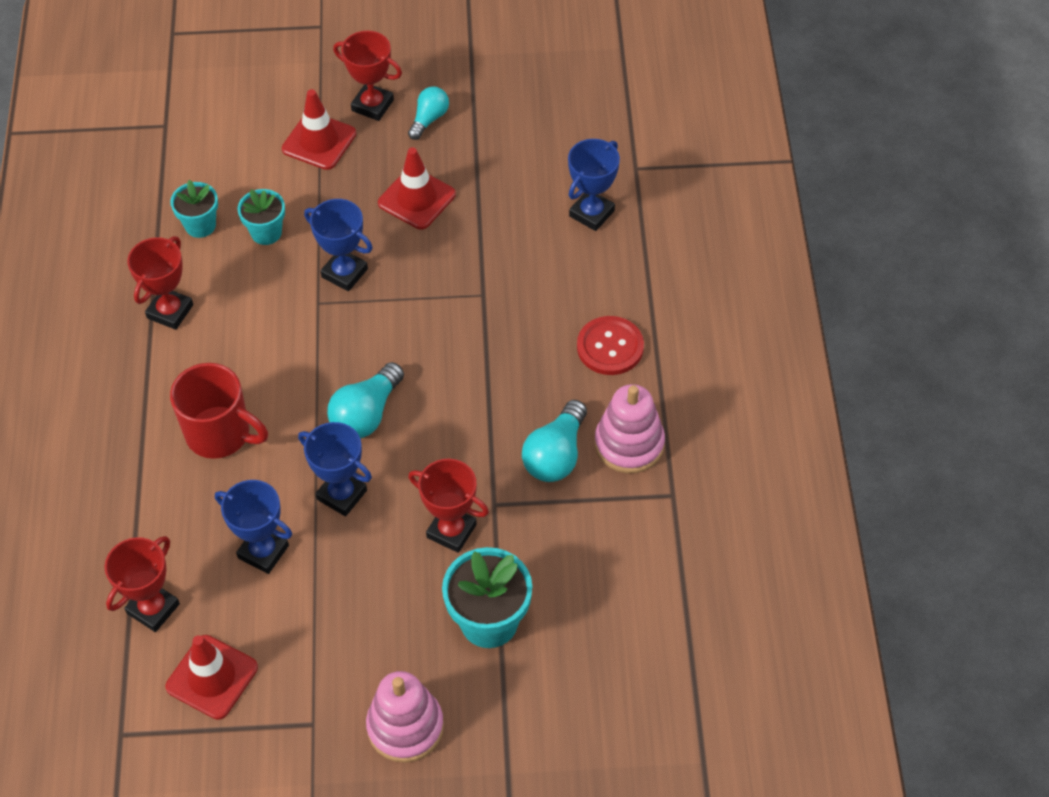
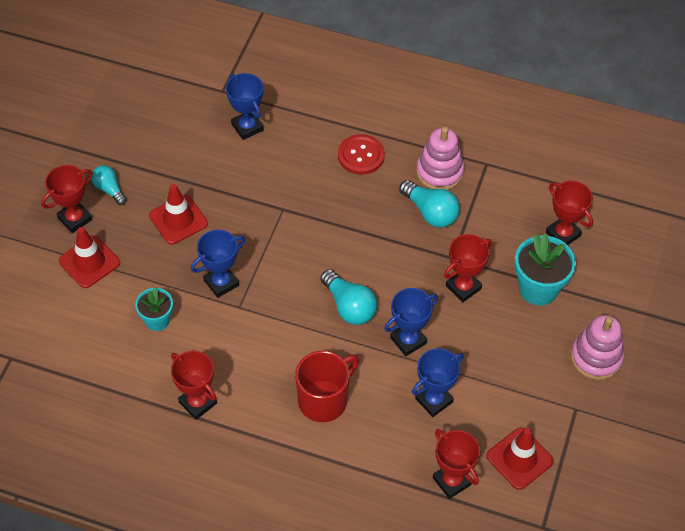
camera: 70 degrees left, 0 degrees up
turquoise flower pot [170,180,218,238] -> none
none -> red trophy [546,181,593,245]

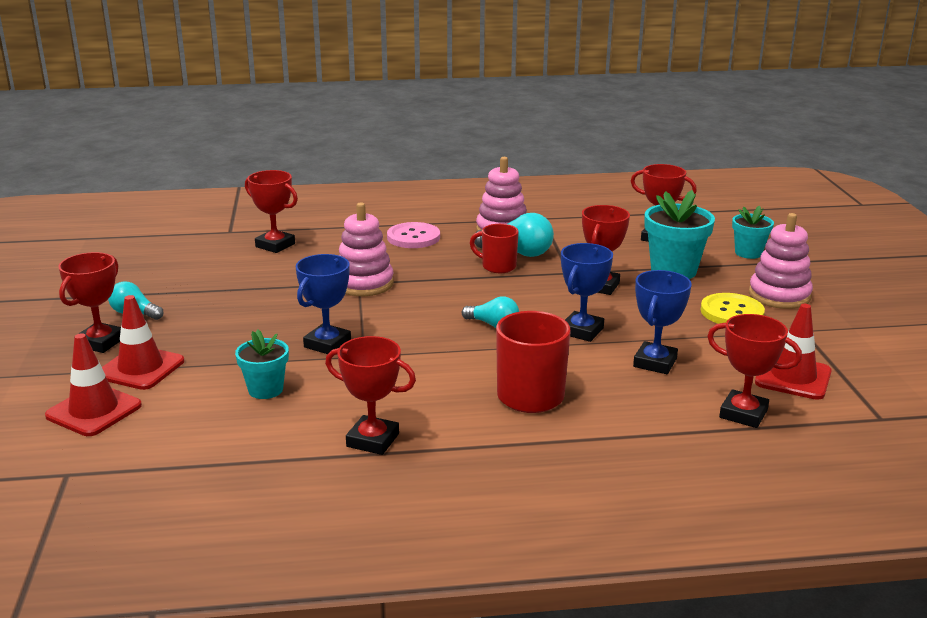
camera: 25 degrees left, 30 degrees down
red traffic cone [149,184,208,244] -> red traffic cone moved to [45,333,142,436]
blue trophy [226,73,264,140] -> red trophy [245,170,298,253]
turquoise light bulb [320,269,377,325] -> turquoise light bulb [462,296,519,328], size x0.65
red button [338,134,385,175] -> pink button [387,222,440,248]
none -> pink stacking toy [339,203,394,296]
none -> red mug [470,224,519,273]
none -> yellow button [701,293,765,324]
none -> turquoise flower pot [732,206,774,259]

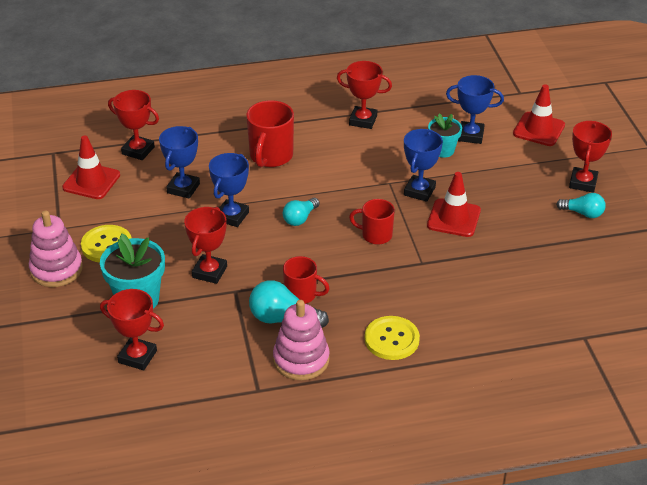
camera: 175 degrees right, 15 degrees up
red traffic cone [102,295,184,390] -> red traffic cone moved to [427,172,481,237]
red trophy [245,170,298,253] -> none
pink stacking toy [339,203,394,296] -> none
pink button [387,222,440,248] -> yellow button [365,316,420,360]
turquoise light bulb [462,296,519,328] -> turquoise light bulb turned 75 degrees counterclockwise [283,198,319,226]
turquoise flower pot [732,206,774,259] -> none
none -> red mug [349,199,395,245]
none -> blue trophy [446,75,504,144]

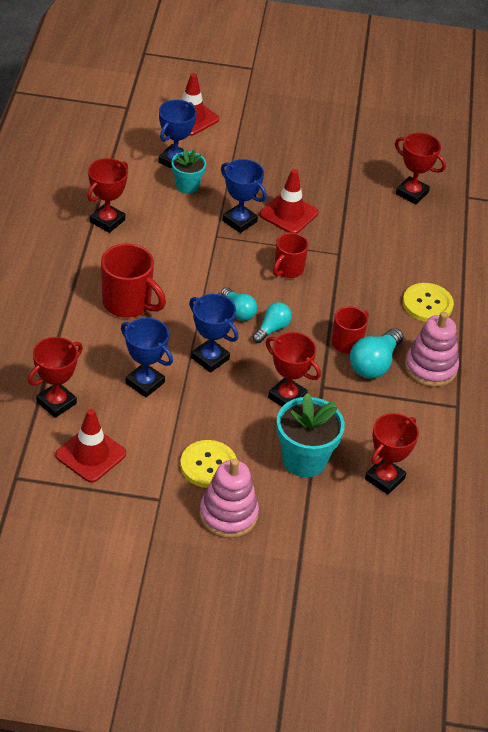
camera: 75 degrees left, 5 degrees up
turquoise light bulb [556,193,606,218] -> turquoise light bulb moved to [252,302,292,343]
red trophy [569,121,612,193] -> red trophy moved to [395,133,446,204]

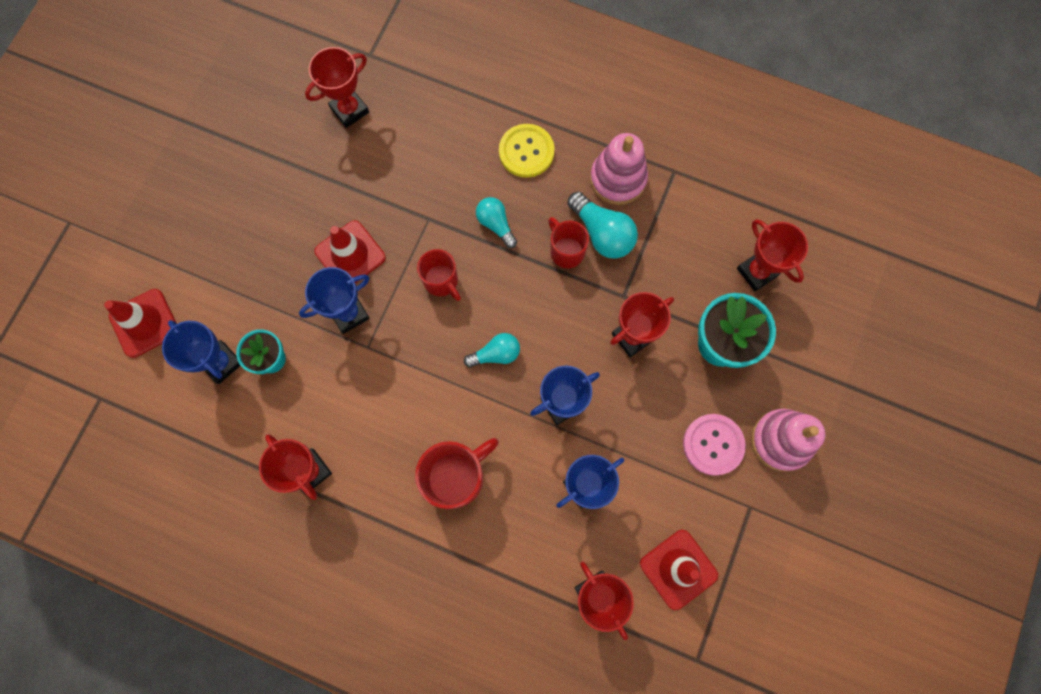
camera: 70 degrees left, 30 degrees up
yellow button [180,440,237,488] -> pink button [683,414,746,476]
turquoise light bulb [252,302,292,343] -> turquoise light bulb moved to [476,197,517,248]

